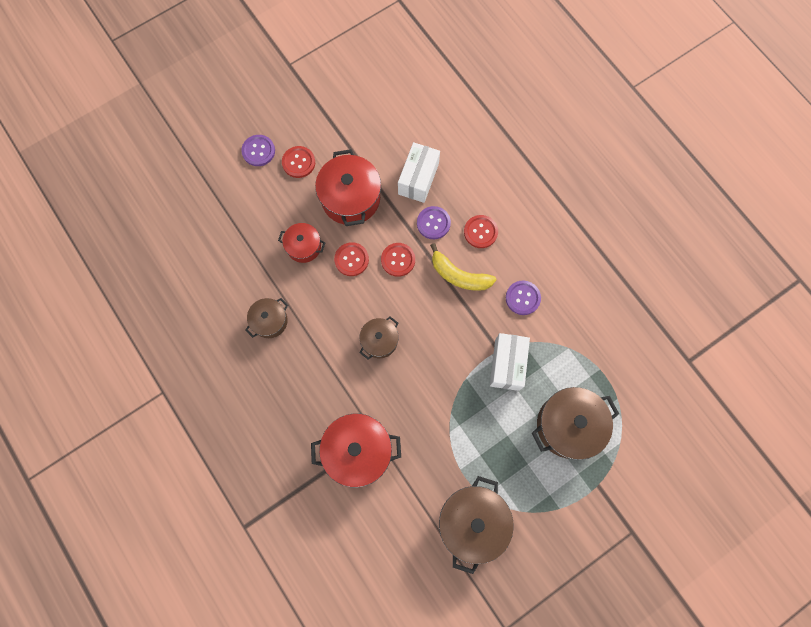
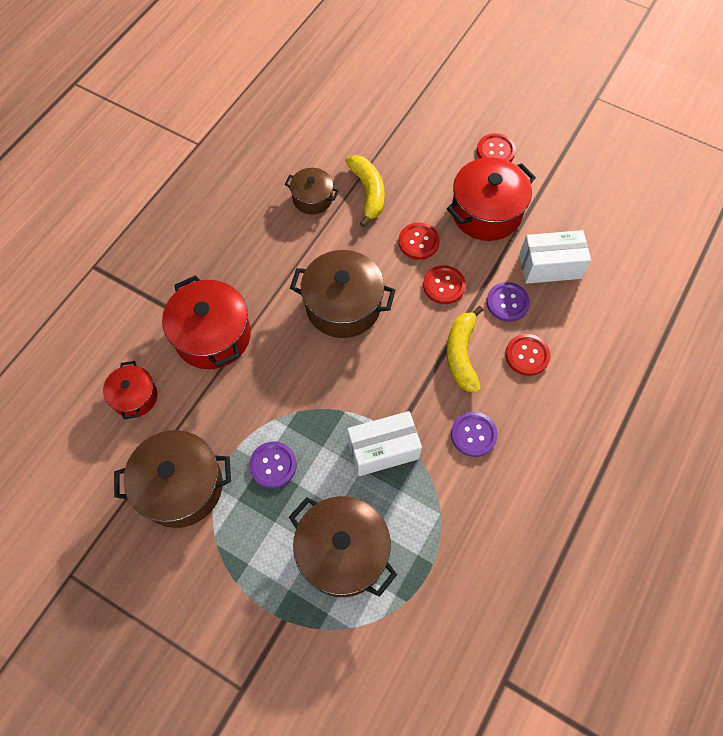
camera: 65 degrees right, 10 degrees down
purple button [241,135,275,166] -> purple button moved to [249,442,297,488]
red pot [278,223,325,263] -> red pot moved to [103,361,157,419]
brown pot [360,316,399,359] -> brown pot [290,250,395,338], size x1.74
none -> yellow banana [345,155,385,227]

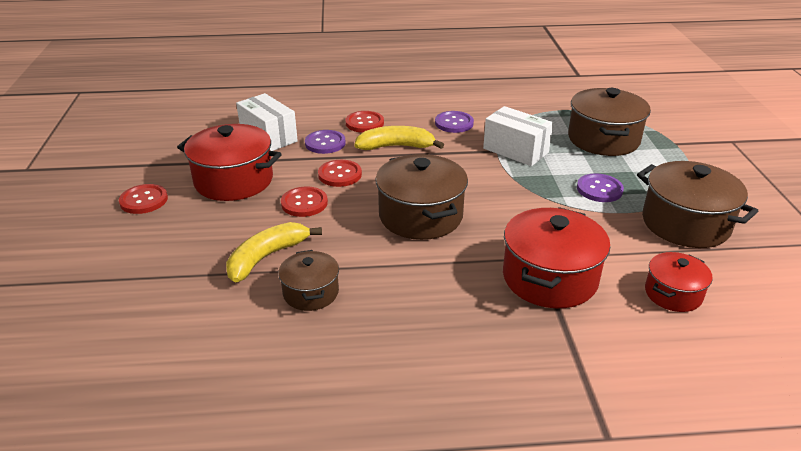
camera: 125 degrees left, 30 degrees down
yellow banana [447,306,483,393] -> yellow banana turned 150 degrees counterclockwise [354,126,444,150]

